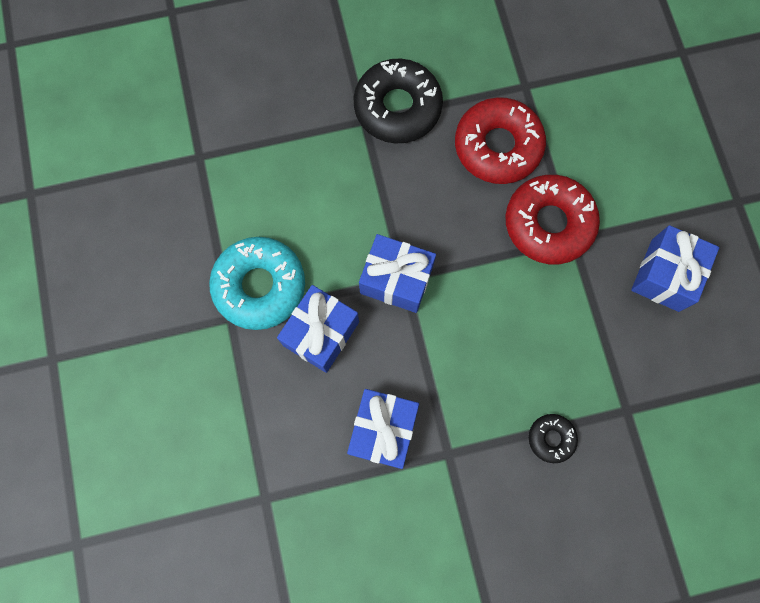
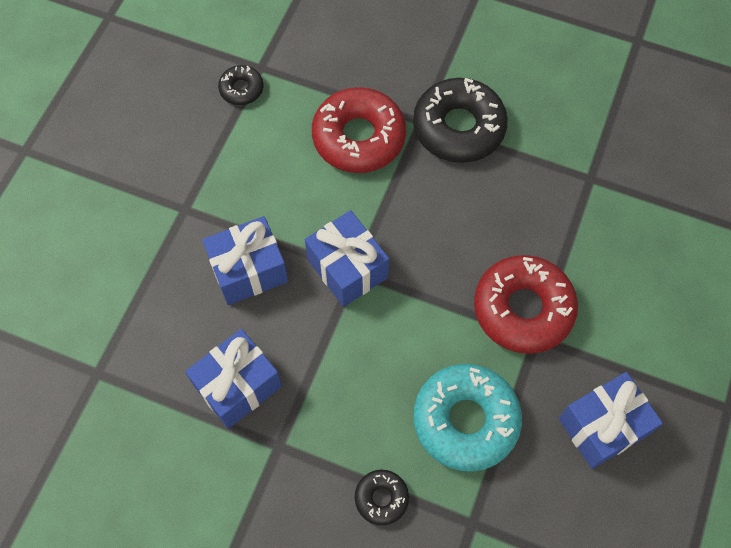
camera: 35 degrees right, 10 degrees down
turquoise donut [209,237,305,330] -> turquoise donut moved to [413,364,522,472]
red donut [455,97,546,184] -> red donut moved to [312,87,406,173]
none -> black donut [218,65,264,105]

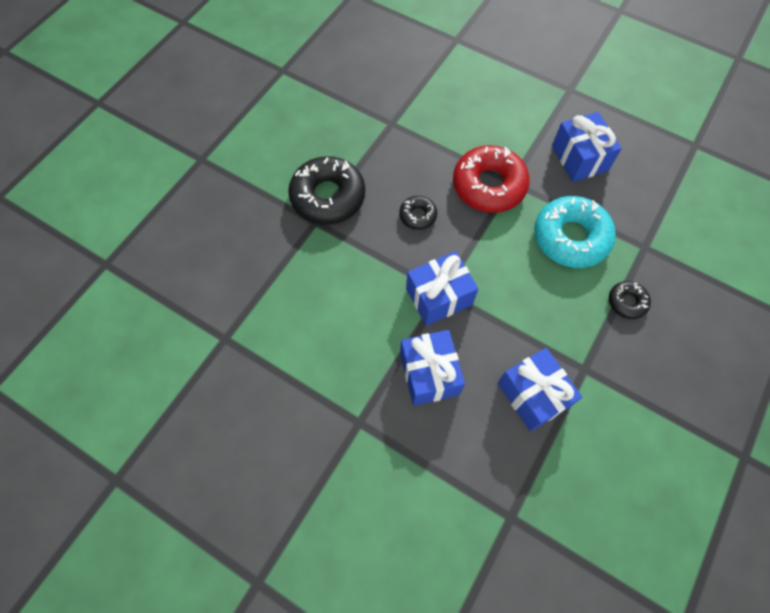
camera: 80 degrees left, 0 degrees up
black donut [218,65,264,105] -> black donut moved to [399,196,437,230]
red donut [312,87,406,173] -> none

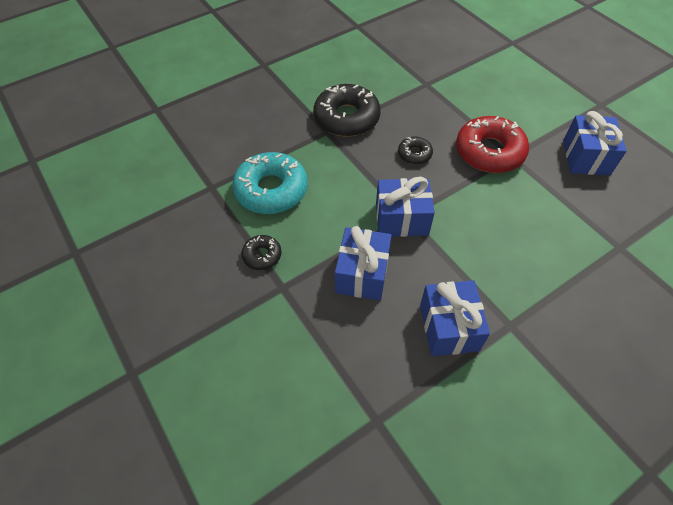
camera: 25 degrees right, 10 degrees down
turquoise donut [534,196,616,268] -> turquoise donut moved to [232,152,308,214]
black donut [609,281,651,319] -> black donut moved to [241,235,282,270]

